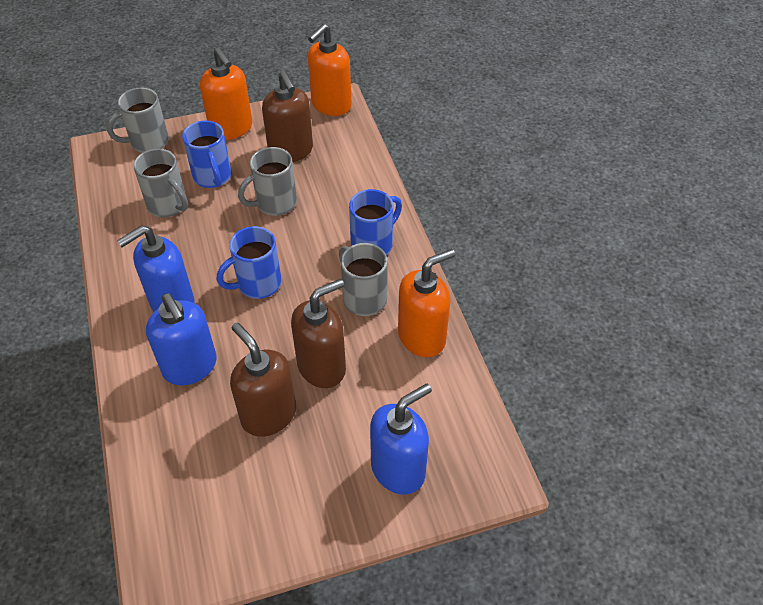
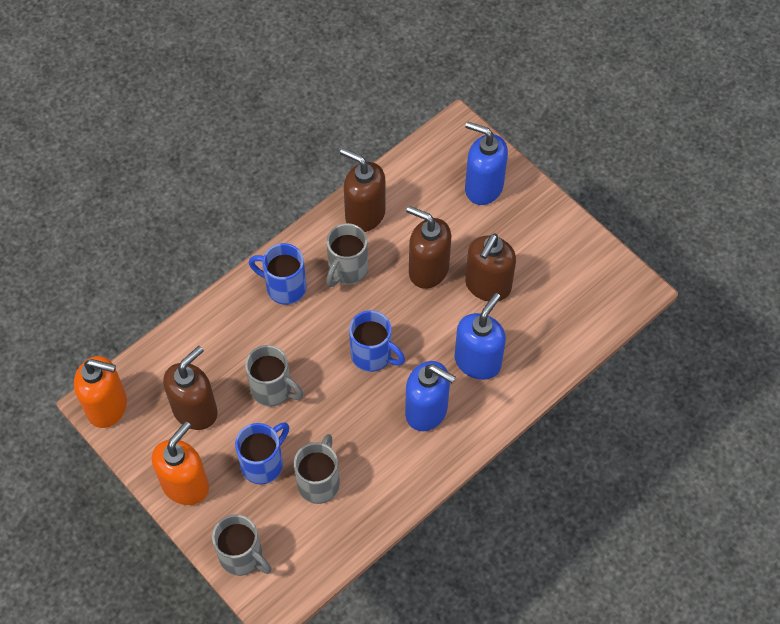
camera: 115 degrees left, 10 degrees up
orange soap dispenser [398,249,455,357] -> brown soap dispenser [340,148,386,232]

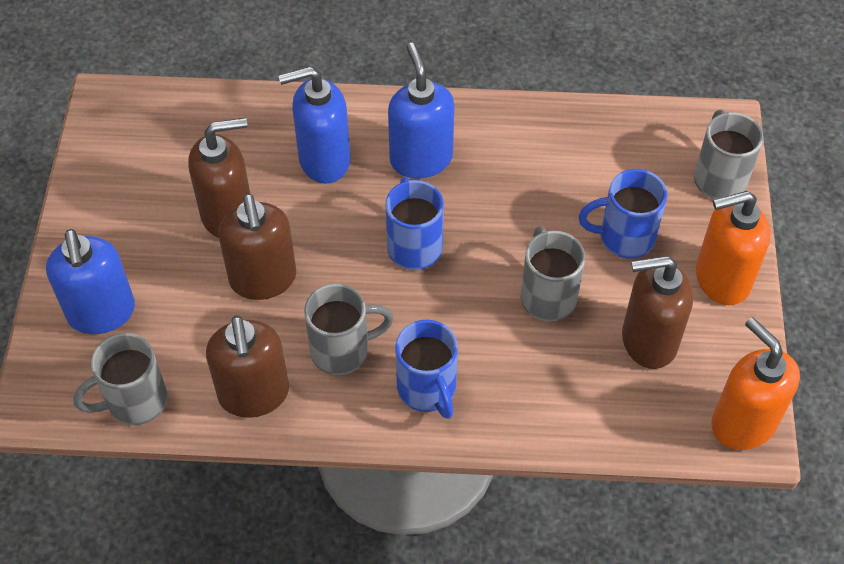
camera: 135 degrees left, 5 degrees down
grey mug [294,434,340,504] -> grey mug moved to [73,333,167,425]

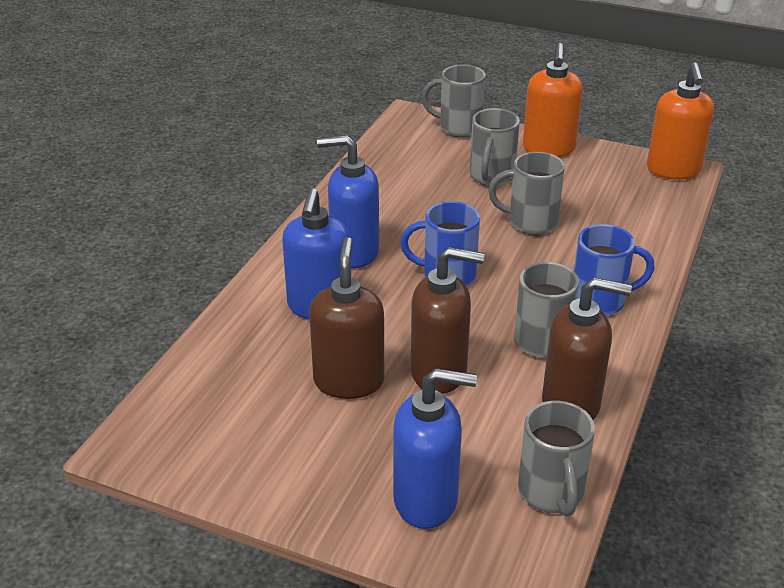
camera: 70 degrees left, 20 degrees down
blue mug [579,169,667,259] -> grey mug [470,108,520,186]
brown soap dispenser [622,256,693,369] -> none
orange soap dispenser [711,317,800,450] -> orange soap dispenser turned 75 degrees counterclockwise [647,62,714,179]

